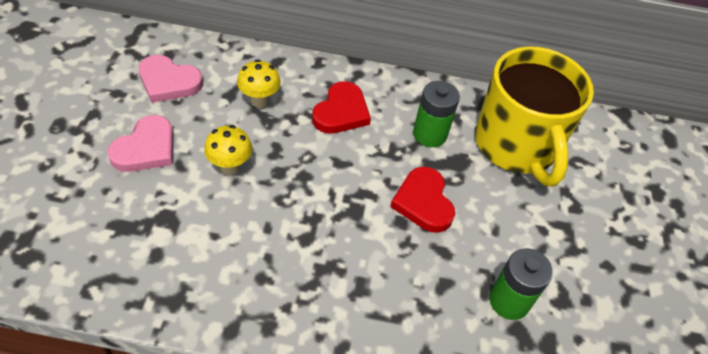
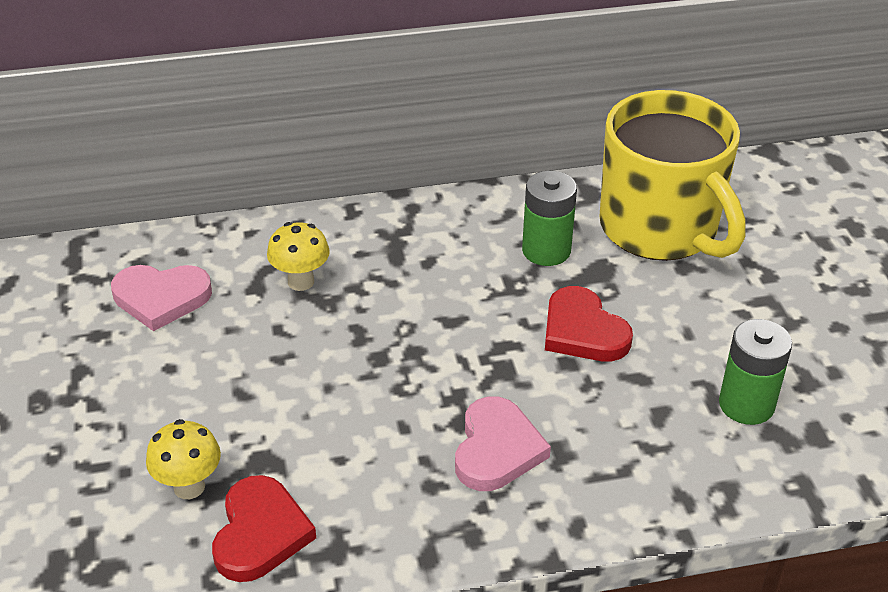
camera: 15 degrees left, 10 degrees down
pink heart [107,115,173,172] -> pink heart moved to [455,396,551,491]
yellow mushroom [204,125,252,175] -> yellow mushroom moved to [146,419,221,499]
red heart [312,81,371,133] -> red heart moved to [212,475,316,582]

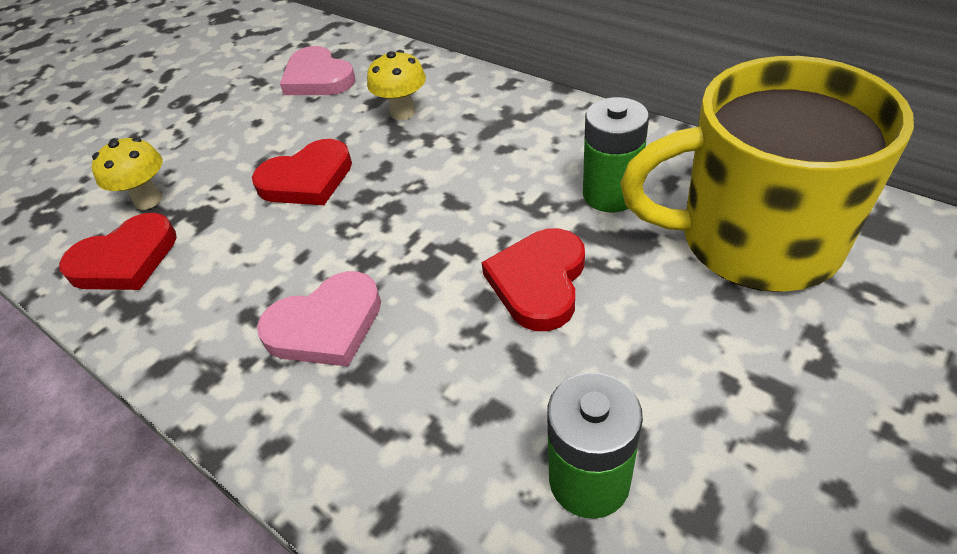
camera: 55 degrees right, 5 degrees up
yellow mug [600,90,746,261] -> yellow mug turned 75 degrees clockwise [620,56,914,292]
none -> red heart [252,139,352,205]

